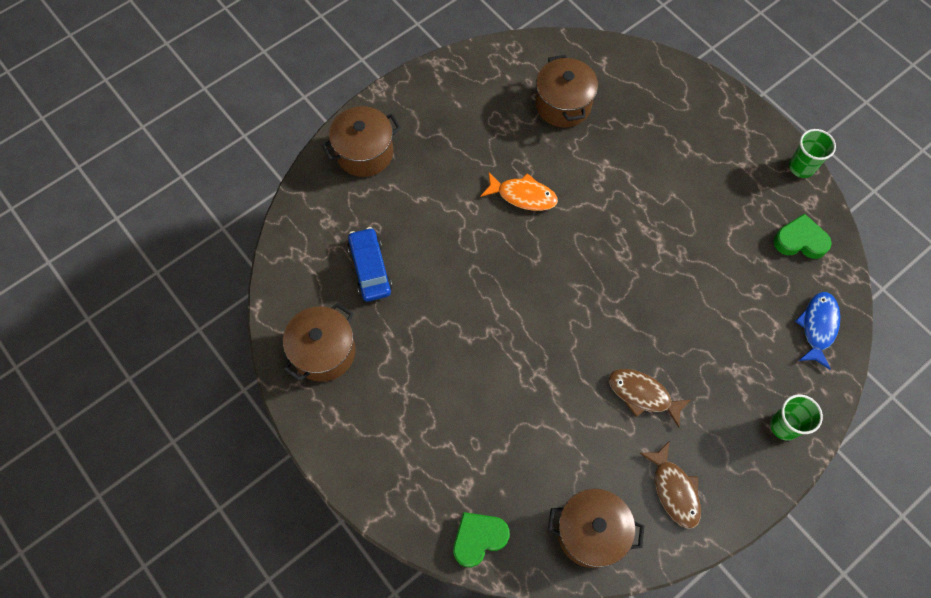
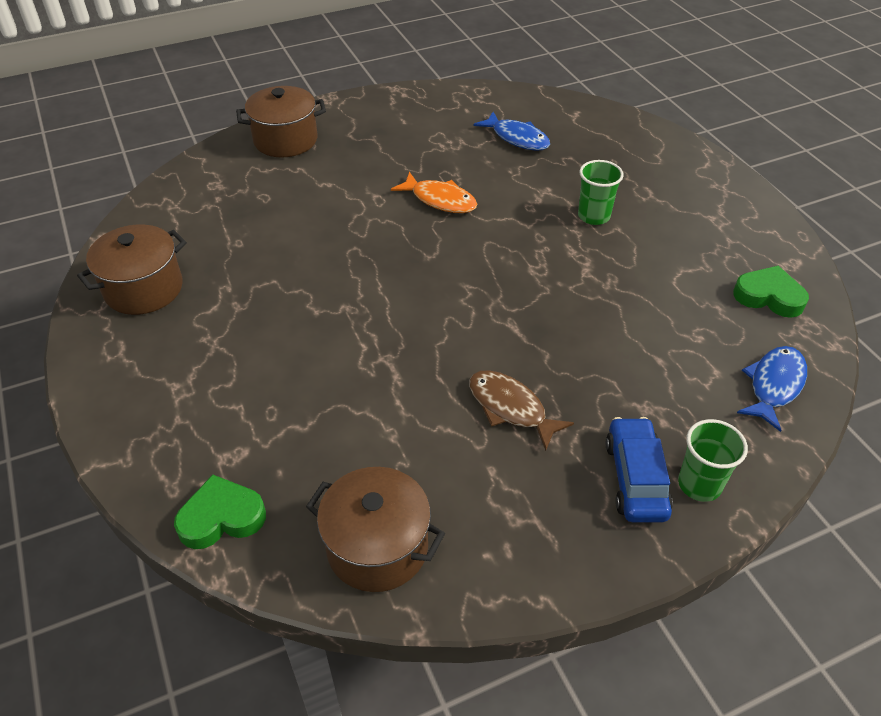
camera: 15 degrees right, 20 degrees down
blue car [347,227,392,302] -> blue car moved to [606,417,673,523]
brown pot [535,55,598,128] -> blue fish [473,112,550,151]
brown fish [640,442,701,529] -> none
green cup [789,129,836,178] -> green cup moved to [578,160,624,225]

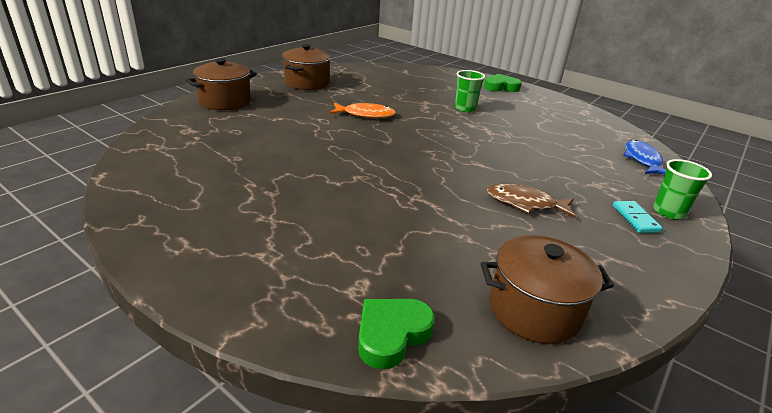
camera: 30 degrees left, 15 degrees down
brown pot [77,224,187,315] -> brown pot moved to [282,44,331,90]
blue fish [473,112,550,151] -> none
blue car [606,417,673,523] -> turquoise domino [613,201,662,233]
green heart [733,266,809,318] -> green heart moved to [484,74,522,92]

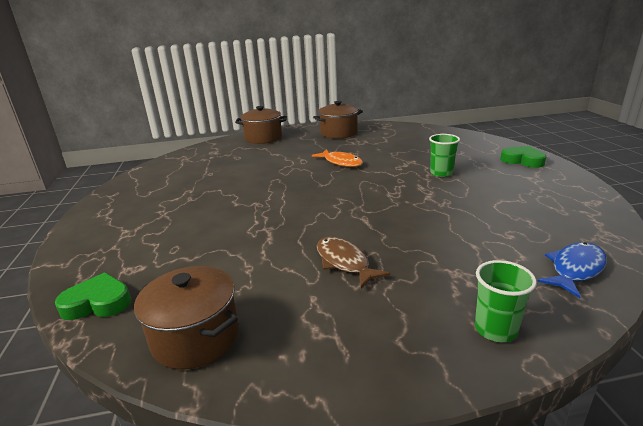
camera: 45 degrees right, 5 degrees down
turquoise domino [613,201,662,233] -> none

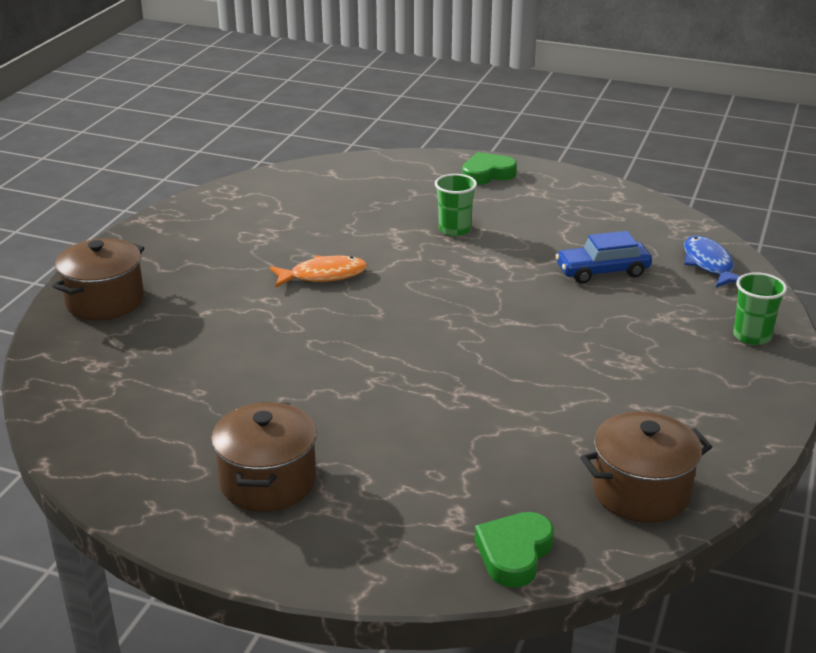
camera: 60 degrees left, 5 degrees up
brown pot [313,101,363,139] -> brown pot moved to [211,402,317,512]
brown fish [317,237,390,289] -> none
none -> blue car [555,231,652,284]

